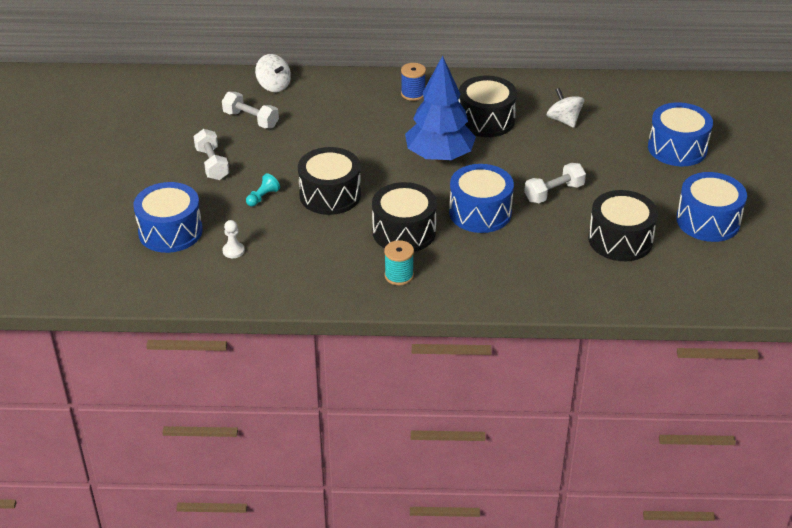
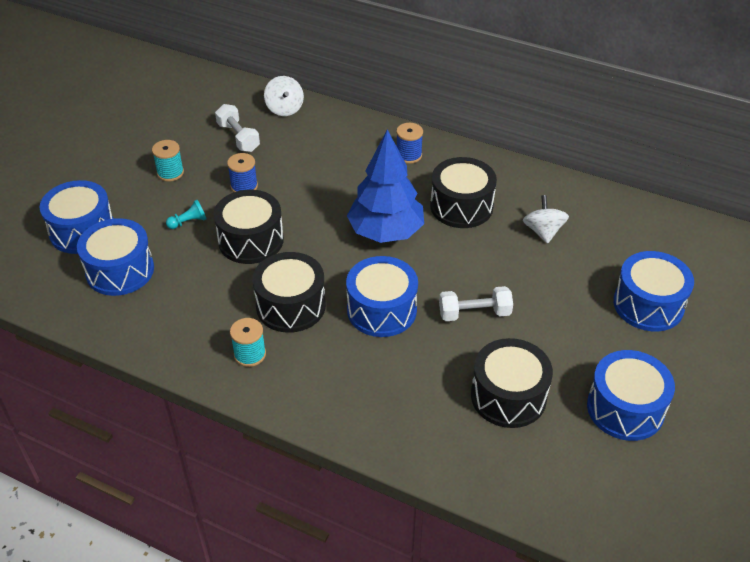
camera: 25 degrees right, 5 degrees up
white dumbbell [194,129,229,180] -> turquoise spool [152,140,184,182]
white pawn [222,220,245,258] -> blue drum [77,218,154,296]
none -> blue spool [227,153,258,192]

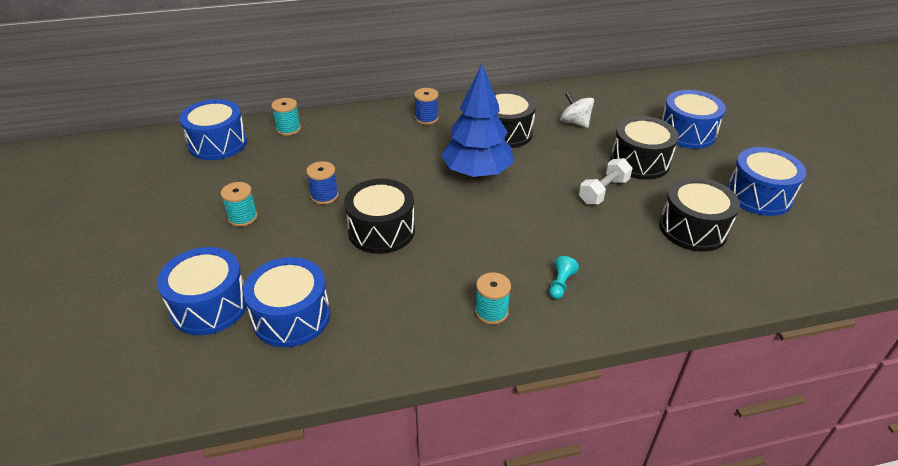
camera: 40 degrees left, 5 degrees down
turquoise pawn [166,200,206,229] -> turquoise pawn moved to [549,256,579,299]
white dumbbell [215,104,260,152] -> none
black drum [252,252,326,333] -> black drum moved to [611,116,679,180]
white spinning top [264,76,304,116] -> turquoise spool [271,98,301,136]
blue drum [346,256,418,337] -> blue drum moved to [179,99,247,160]

